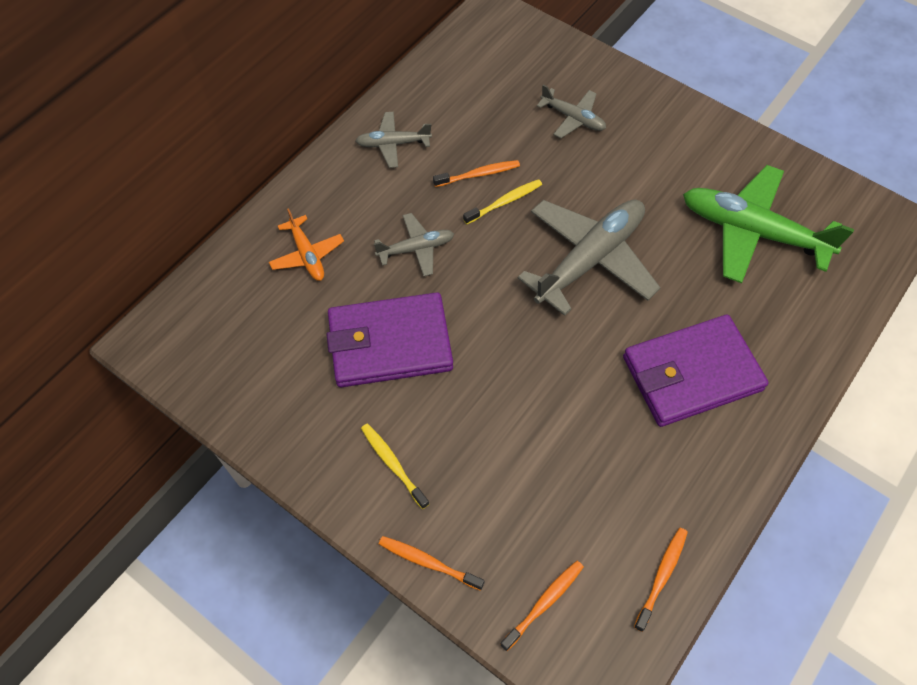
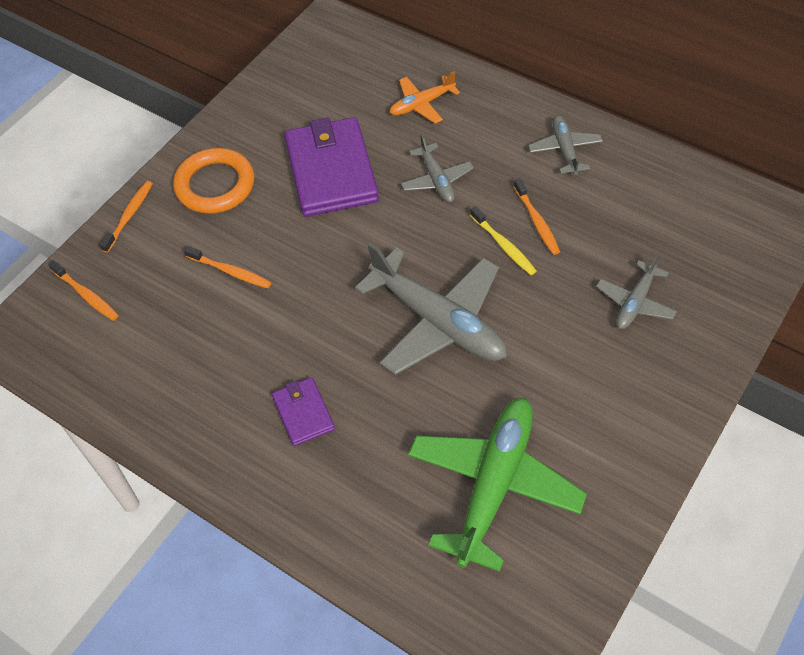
camera: 90 degrees right, 5 degrees down
yellow toothbrush [361,424,429,509] -> orange ring [173,148,254,214]
purple wallet [623,315,769,427] -> purple wallet [272,377,335,446], size x0.50
orange toothbrush [634,528,688,632] -> orange toothbrush moved to [184,246,271,288]

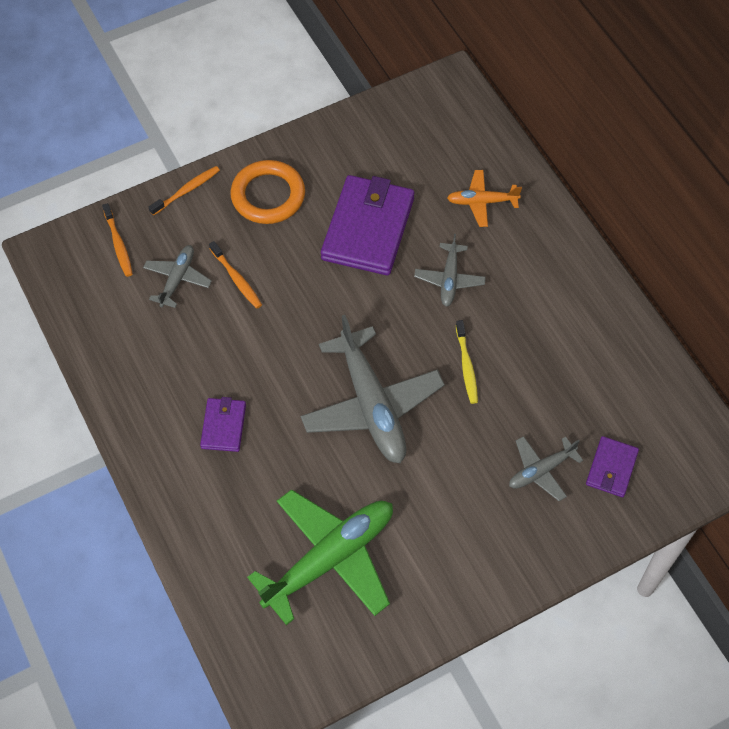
camera: 25 degrees right, 5 degrees up
orange toothbrush [513,178,560,255] -> none
grey plane [528,116,603,175] -> grey plane moved to [143,245,212,308]
none -> purple wallet [586,436,639,497]

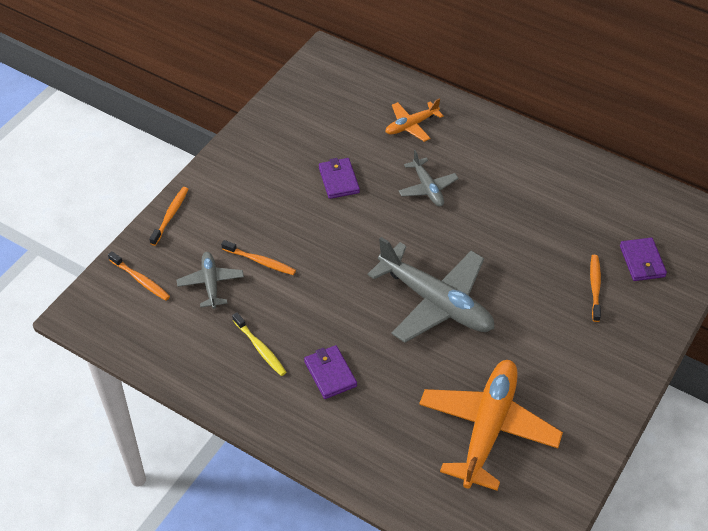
camera: 30 degrees left, 10 degrees down
orange ring [230,160,305,224] -> none
green plane [247,489,393,625] -> orange plane [419,360,563,491]
purple wallet [321,175,414,276] -> purple wallet [319,158,360,199], size x0.50
yellow toothbrush [456,320,478,404] -> yellow toothbrush moved to [232,312,286,376]
grey plane [509,436,583,501] -> orange toothbrush [590,255,601,322]

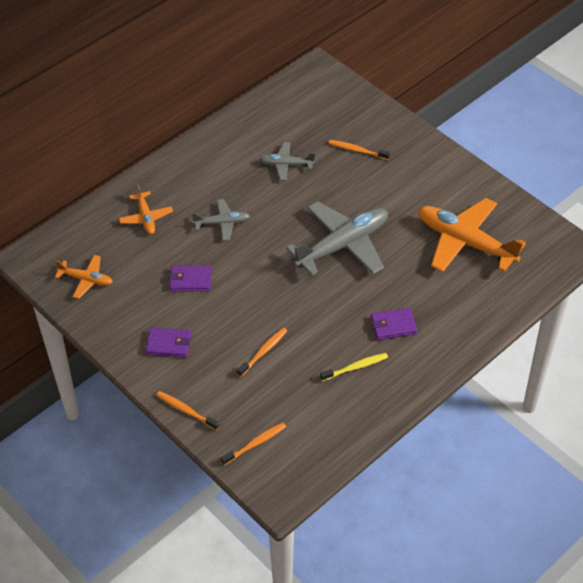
camera: 75 degrees left, 0 degrees up
grey plane [177,252,244,309] -> grey plane moved to [259,142,315,181]
purple wallet [620,237,667,281] -> purple wallet moved to [146,327,191,358]
none -> orange plane [55,255,113,299]

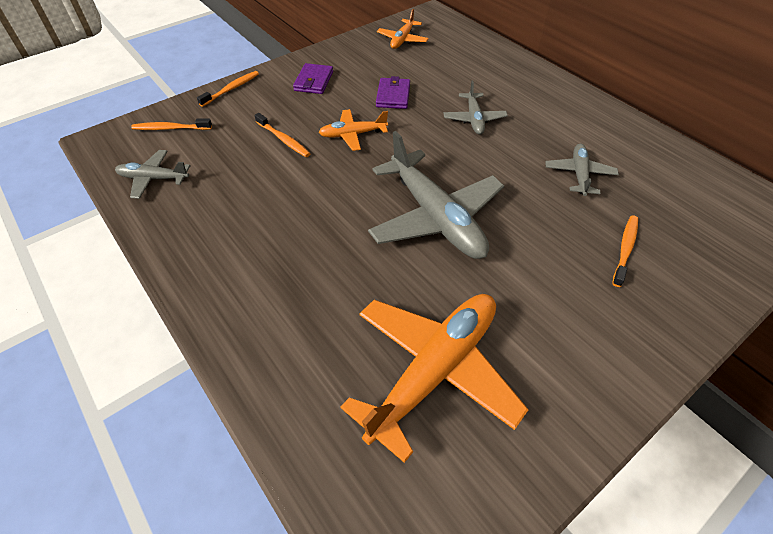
camera: 95 degrees right, 0 degrees up
orange plane [119,184,173,234] -> orange plane moved to [319,109,388,151]
orange toothbrush [221,423,286,465] -> orange toothbrush turned 120 degrees clockwise [131,119,212,130]
yellow toothbrush [320,353,388,381] -> none
purple wallet [371,308,417,340] -> none
none -> grey plane [115,150,191,199]

